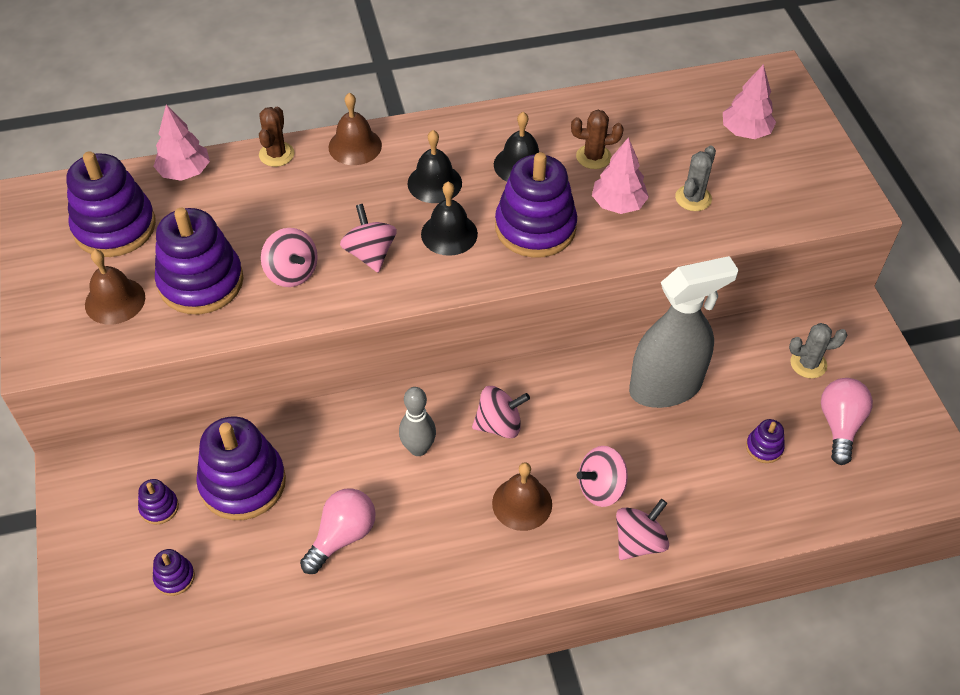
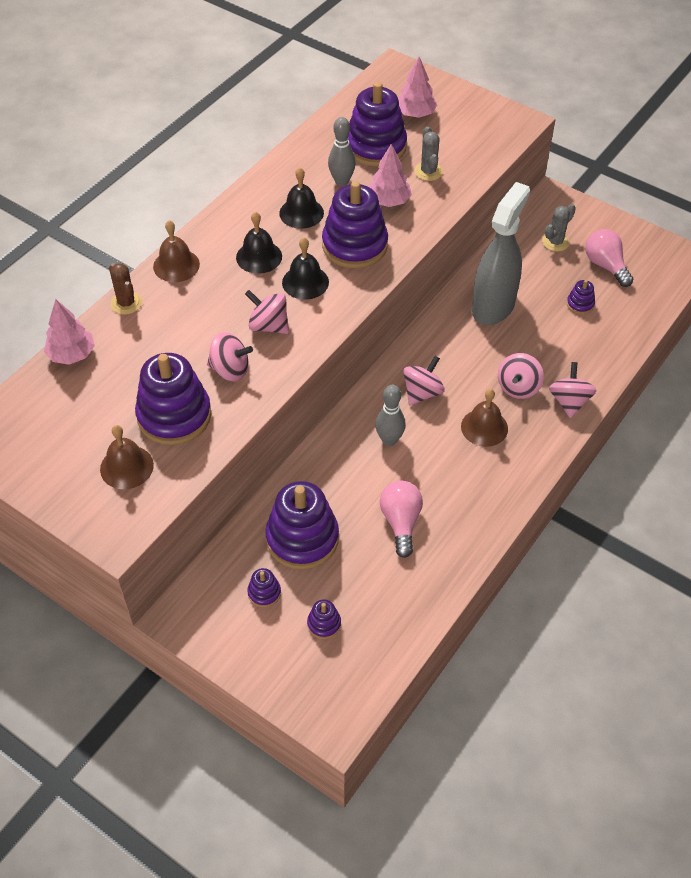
camera: 40 degrees left, 0 degrees up
purple stacking toy [66,151,156,257] -> purple stacking toy moved to [348,82,407,166]
brown cactus [571,110,624,169] -> grey bowling pin [328,117,356,186]

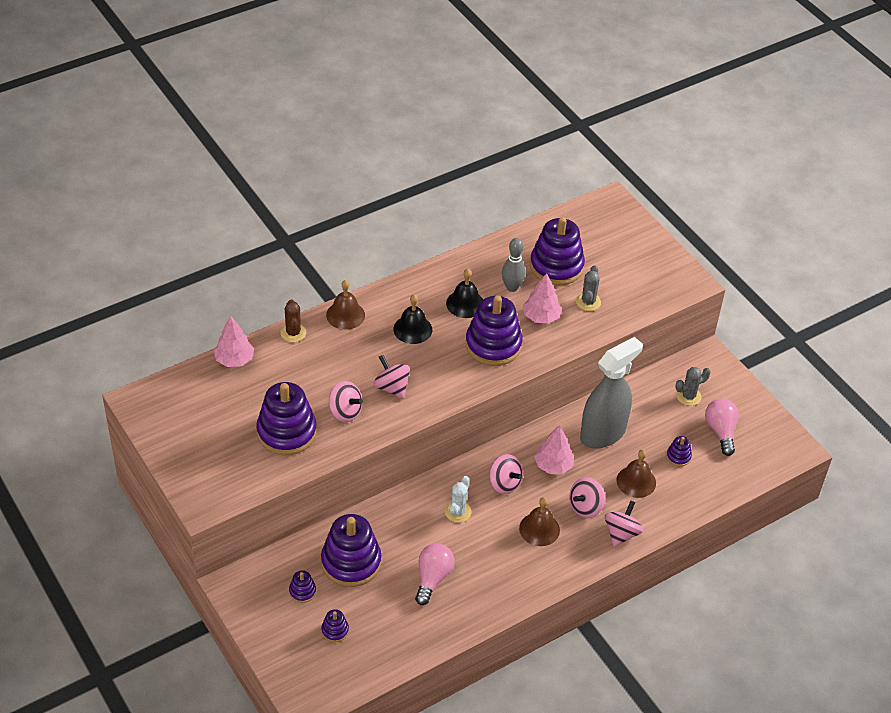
camera: 20 degrees right, 5 degrees down
brown bell [100,425,154,489] -> brown bell moved to [617,449,656,498]
black bell [282,237,329,300] -> none
grey bowling pin [375,385,406,446] -> white cactus [445,476,471,523]
pink tree [398,57,437,118] -> pink tree moved to [534,425,574,474]
pink spinning top [403,356,445,406] -> pink spinning top turned 75 degrees clockwise [489,454,523,494]

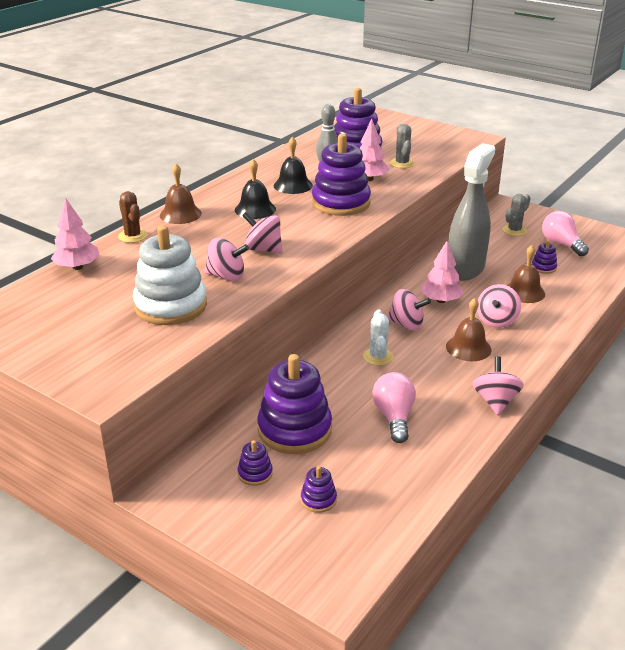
camera: 20 degrees left, 15 degrees down
purple stacking toy [256,382,317,455] -> white stacking toy [133,225,207,325]
pink spinning top [605,501,643,547] -> pink spinning top moved to [473,356,524,415]

